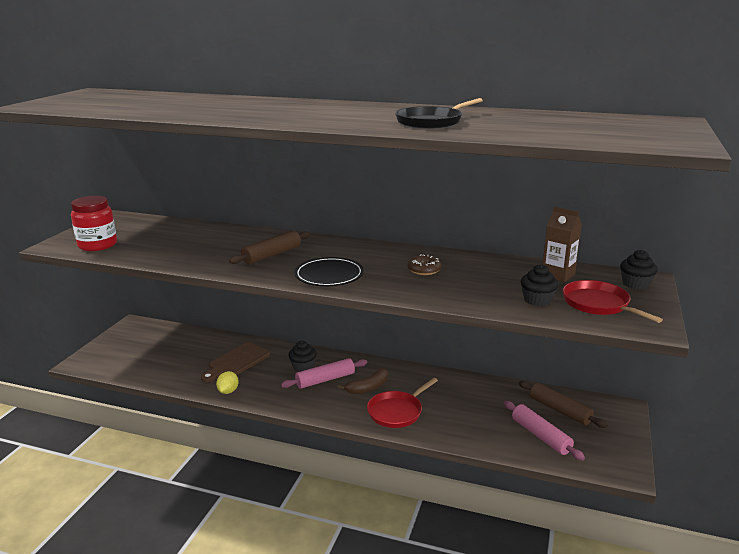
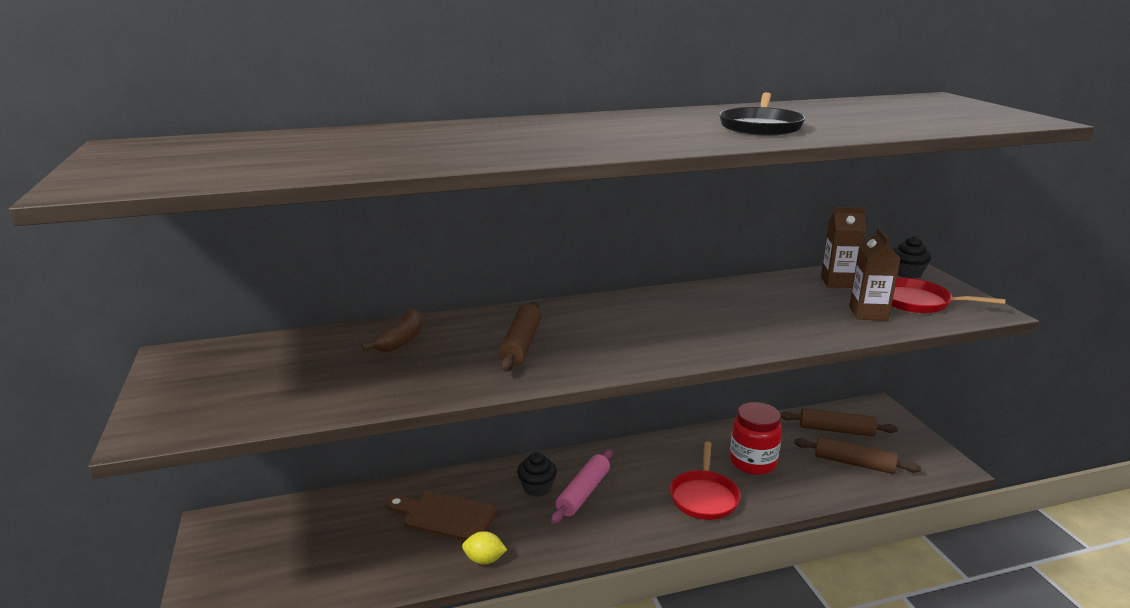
camera: 35 degrees left, 0 degrees up
red jar [71,196,117,251] -> red jar moved to [730,402,782,475]
brown cutting board [201,342,270,382] -> brown cutting board turned 105 degrees clockwise [386,491,496,541]
yellow lemon [216,371,239,394] -> yellow lemon turned 60 degrees counterclockwise [462,531,507,564]
black plate [294,257,364,286] -> none
brown banana [338,368,388,394] -> brown banana moved to [362,308,423,352]
brown donut [408,254,441,275] -> none
pink rolling pin [504,401,585,460] -> brown rolling pin [794,436,921,474]
black cupcake [521,264,558,306] -> brown carton [849,228,901,321]

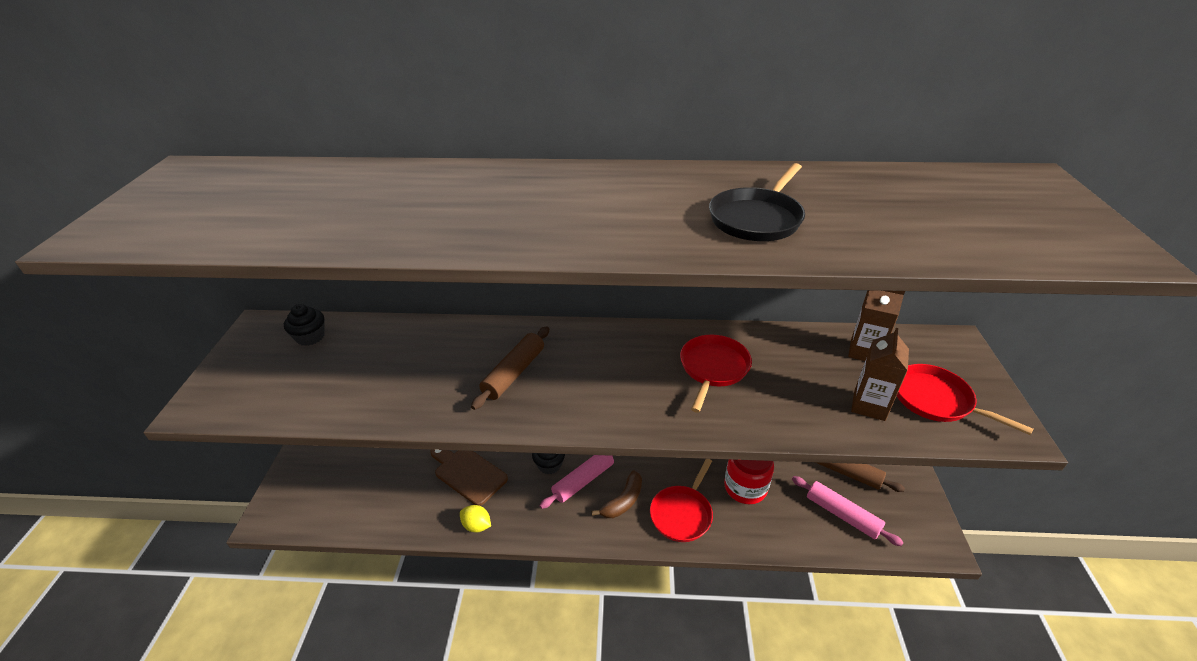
camera: 20 degrees right, 15 degrees up
brown banana [362,308,423,352] -> brown banana moved to [591,470,642,518]
brown rolling pin [794,436,921,474] -> pink rolling pin [792,476,904,546]
black cupcake [893,236,931,279] -> black cupcake moved to [284,304,324,346]
none -> red pan [680,335,752,413]

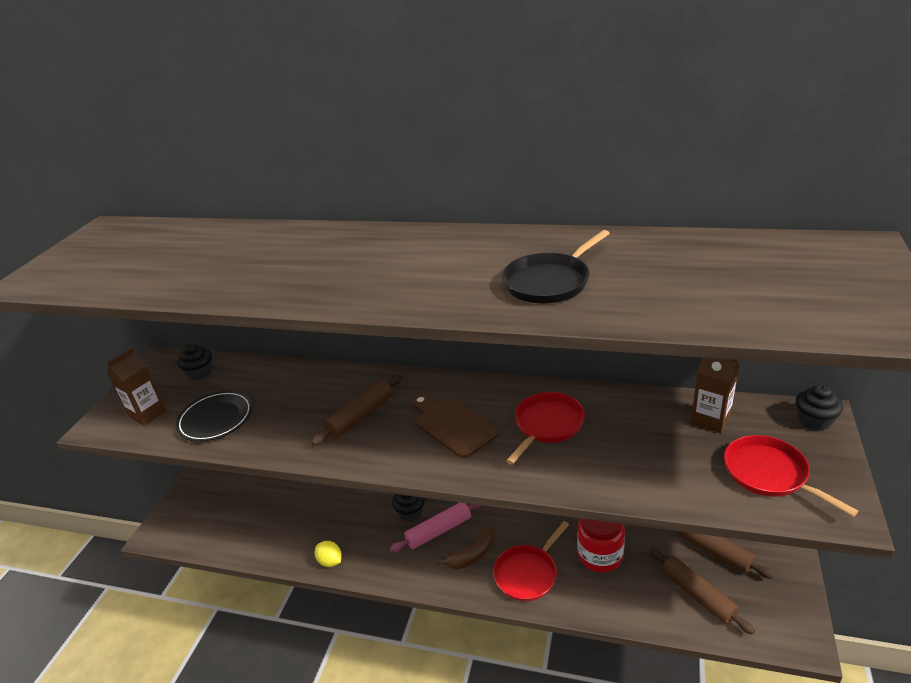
camera: 15 degrees right, 5 degrees down
brown cutting board [430,450,508,506] -> brown cutting board moved to [412,394,499,458]
pink rolling pin [792,476,904,546] -> brown rolling pin [650,548,755,634]
brown carton [851,328,909,421] -> brown carton moved to [107,348,166,426]
none -> black plate [176,390,253,442]
none -> black cupcake [796,384,843,431]

